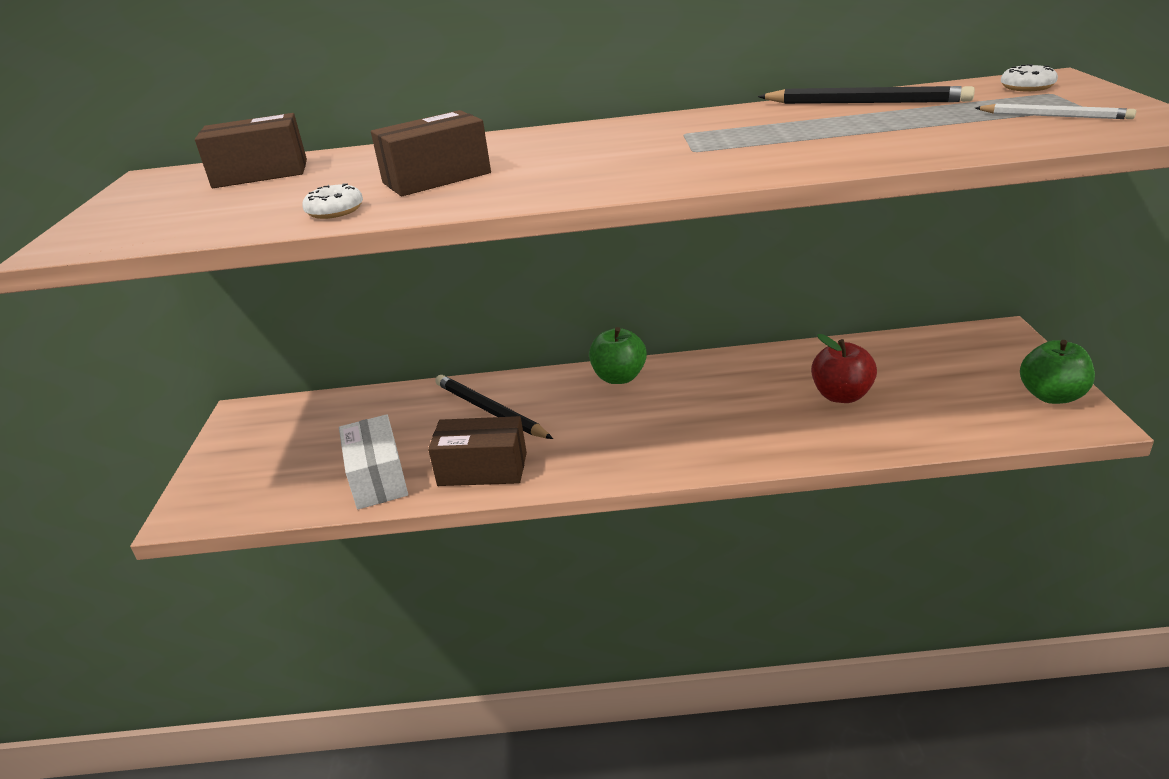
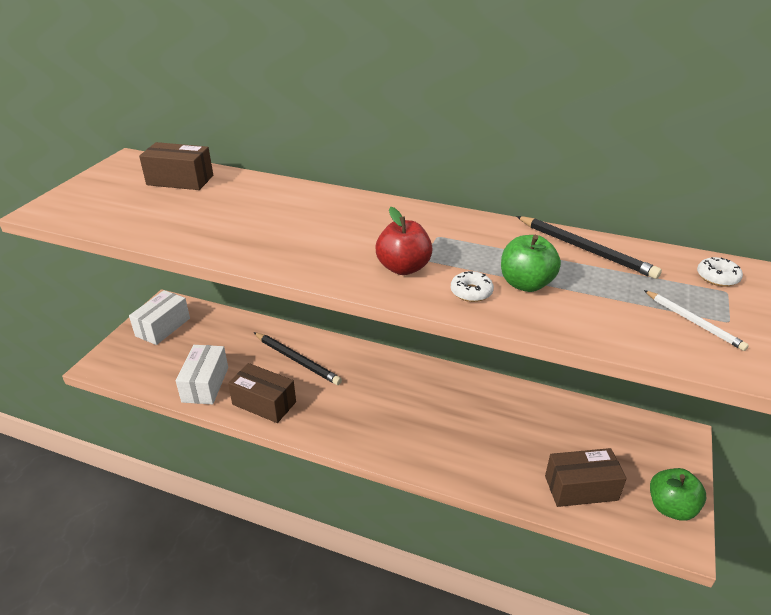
camera: 20 degrees right, 5 degrees up
white donut [302,183,363,219] -> white donut moved to [451,271,494,302]
brown box [371,110,491,196] -> brown box moved to [545,448,627,507]
black pencil [435,375,553,439] -> black pencil turned 150 degrees clockwise [254,332,342,385]
green apple [589,327,647,384] -> green apple moved to [501,235,561,292]
red apple [811,334,877,403] -> red apple moved to [375,207,433,275]
none -> white box [129,290,190,345]

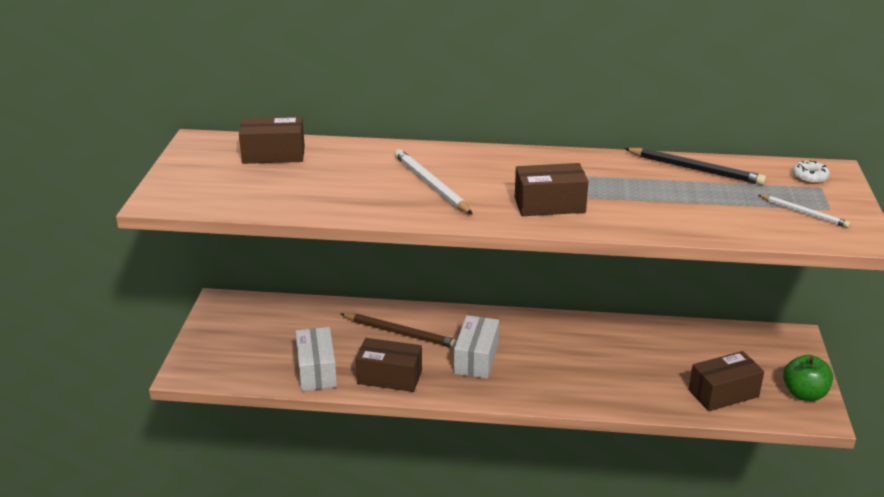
camera: 15 degrees left, 5 degrees down
white box [129,290,190,345] -> white box moved to [454,315,499,379]
black pencil [254,332,342,385] -> brown pencil [341,313,457,348]
red apple [375,207,433,275] -> brown box [515,163,589,216]
white donut [451,271,494,302] -> none
green apple [501,235,561,292] -> none
none -> white pencil [394,149,473,215]

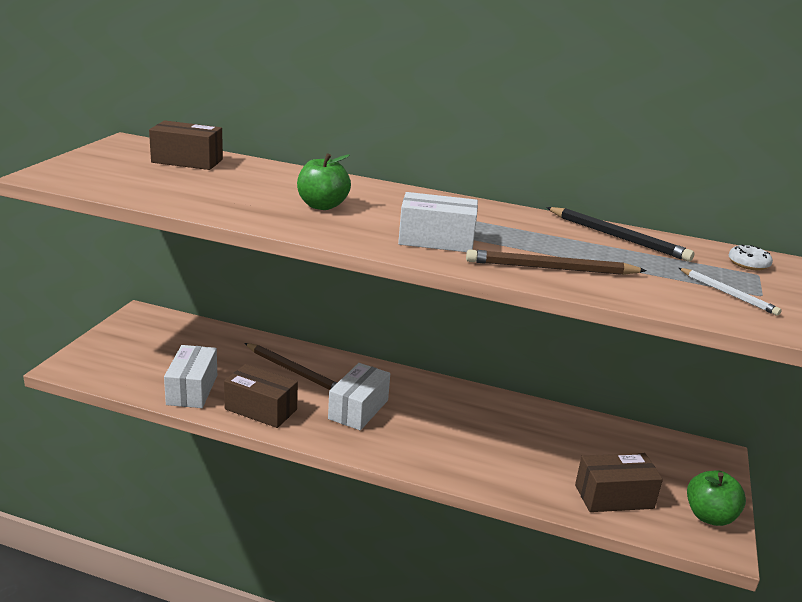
camera: 10 degrees right, 5 degrees down
white pencil [394,149,473,215] -> green apple [297,153,351,210]
brown box [515,163,589,216] -> white box [398,192,478,252]
none -> brown pencil [466,249,647,275]

